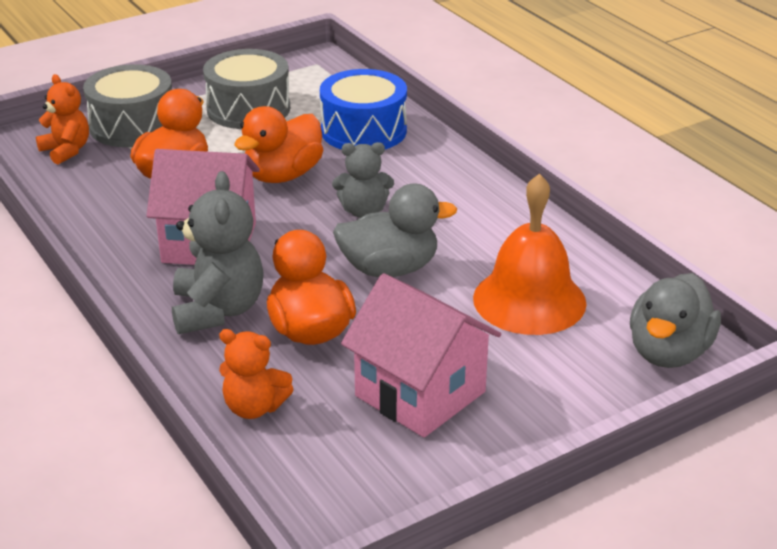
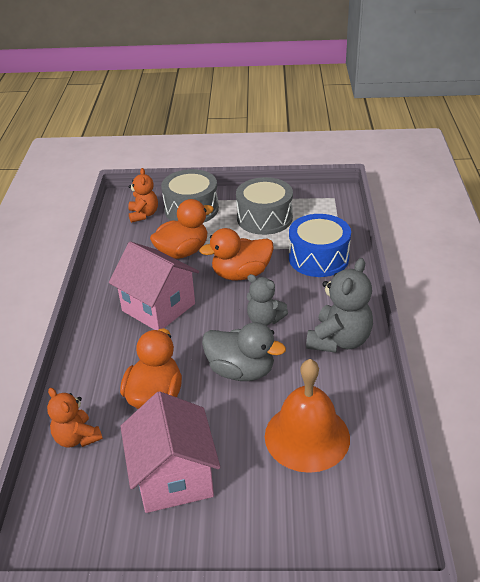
camera: 35 degrees right, 5 degrees up
grey teddy bear [172,171,264,334] -> grey teddy bear moved to [306,258,373,353]
grey duck [630,273,721,368] -> none

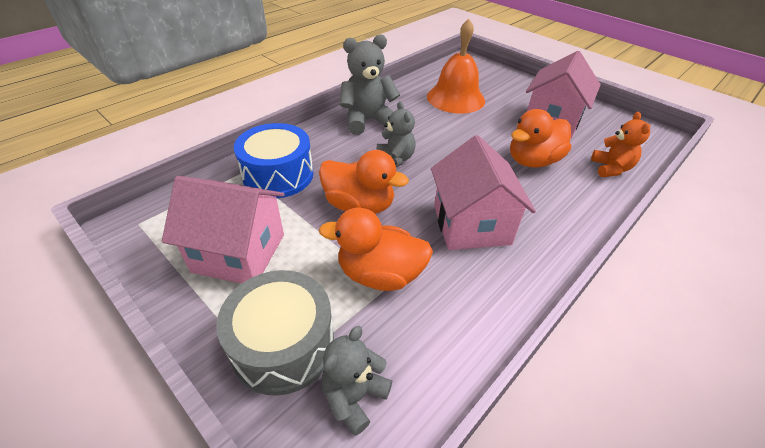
camera: 140 degrees left, 5 degrees up
orange teddy bear [128,168,158,223] -> grey teddy bear [322,326,392,436]
grey duck [202,322,286,381] -> none
grey drum [236,177,293,235] -> pink house [162,176,285,284]

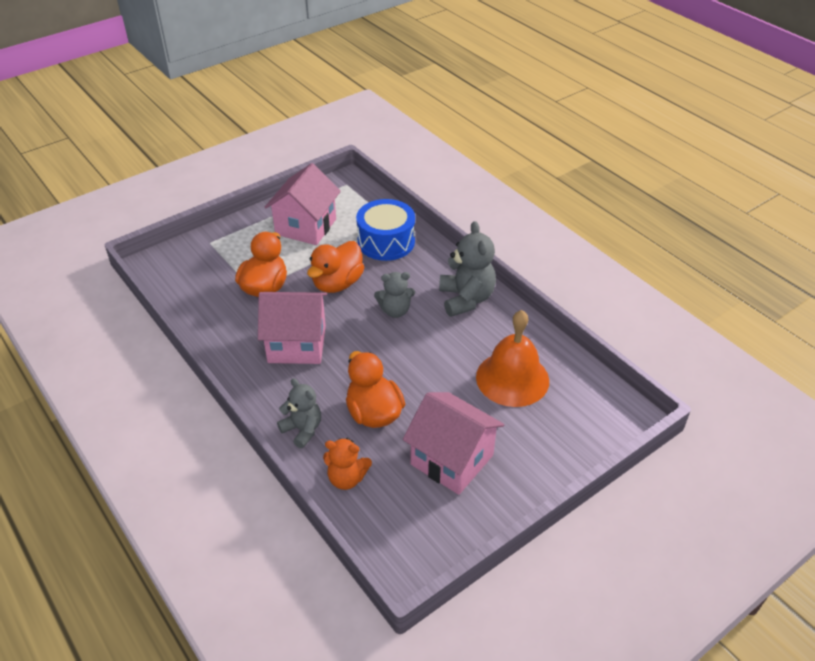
camera: 100 degrees right, 0 degrees up
grey drum [216,270,334,396] -> none
grey teddy bear [322,326,392,436] -> grey teddy bear moved to [277,378,321,448]

